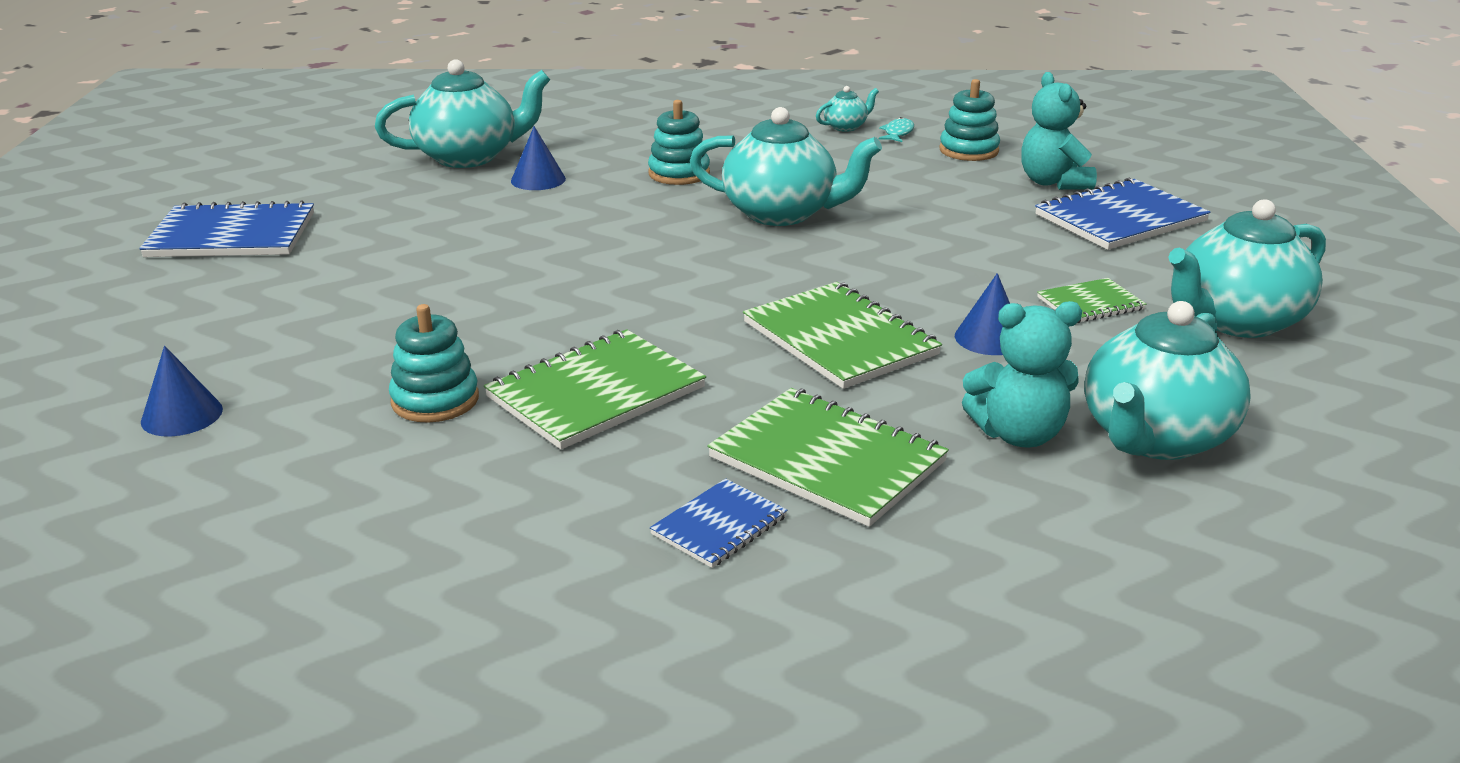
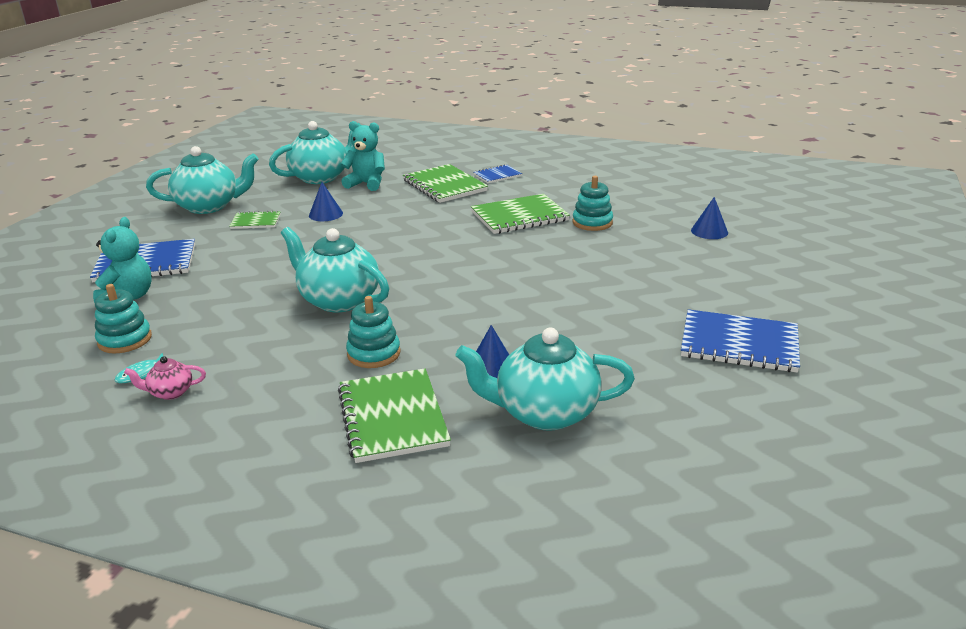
camera: 160 degrees left, 0 degrees up
green notebook [743,282,942,389] -> green notebook moved to [338,368,451,463]
turquoise teapot [816,86,879,132] -> pink teapot [124,356,206,400]

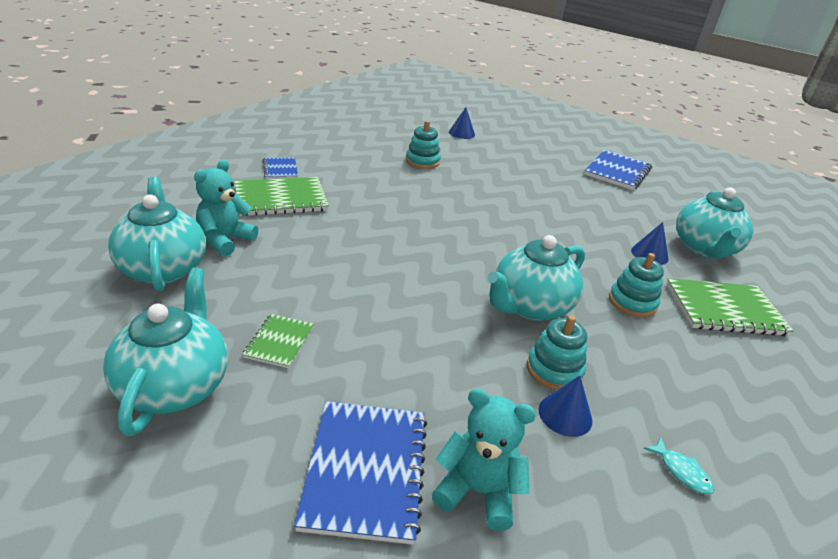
camera: 80 degrees left, 5 degrees up
turquoise stacking toy [95,284,152,354] -> turquoise stacking toy moved to [527,315,587,390]
pink teapot [124,356,206,400] -> none
blue cone [309,182,343,221] -> blue cone moved to [539,376,593,437]
green notebook [471,194,570,234] -> none

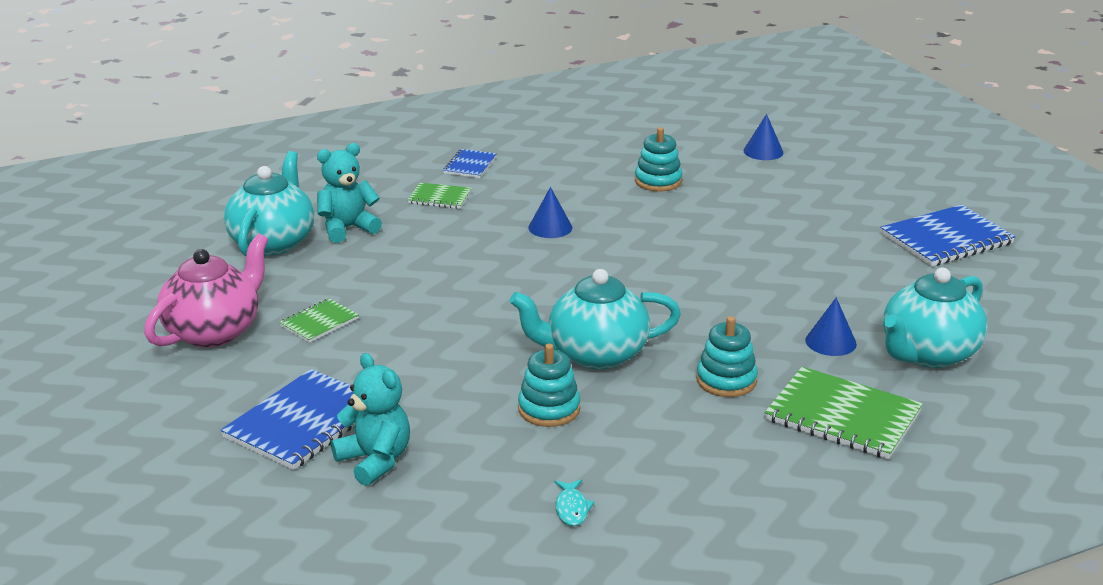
camera: 35 degrees right, 5 degrees down
turquoise teapot [103,268,228,437] -> pink teapot [144,234,268,348]
green notebook [235,177,329,216] -> green notebook [408,182,472,209], size x0.54
blue cone [539,376,593,437] -> blue cone moved to [529,187,572,238]

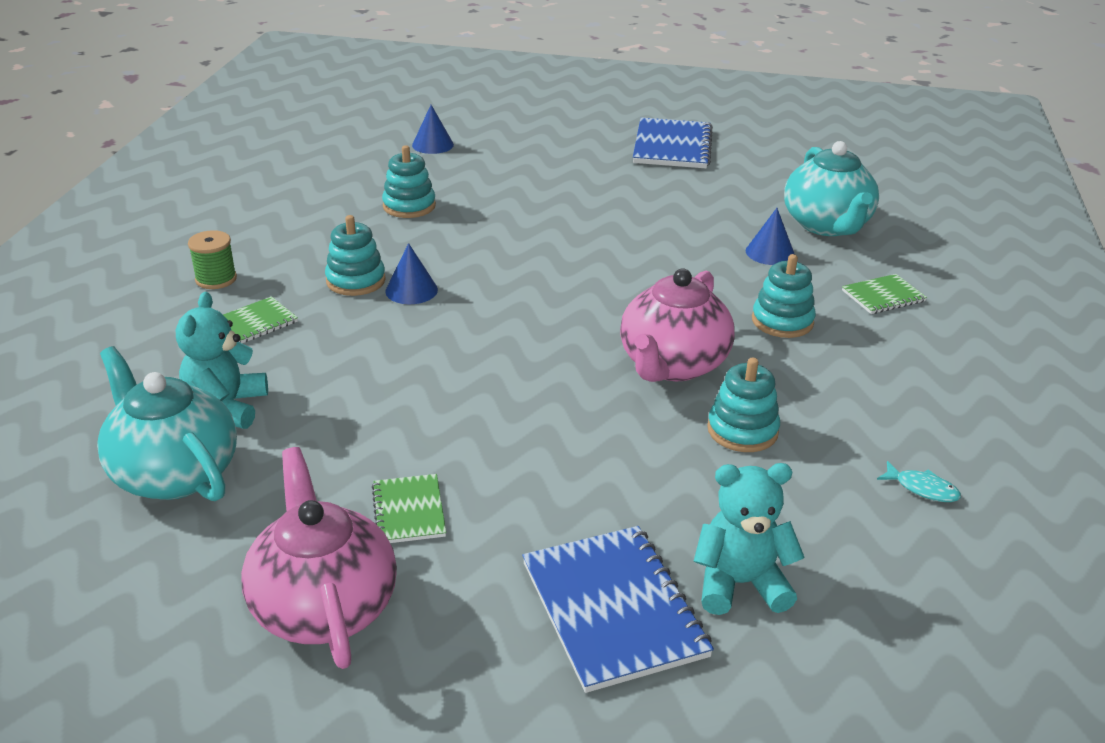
camera: 55 degrees left, 5 degrees up
blue notebook [443,149,497,178] -> green spool [188,230,237,289]
turquoise teapot [510,269,681,370] -> pink teapot [620,268,735,382]
green notebook [765,367,923,459] -> green notebook [842,274,927,314], size x0.54
none -> turquoise stacking toy [325,215,386,296]

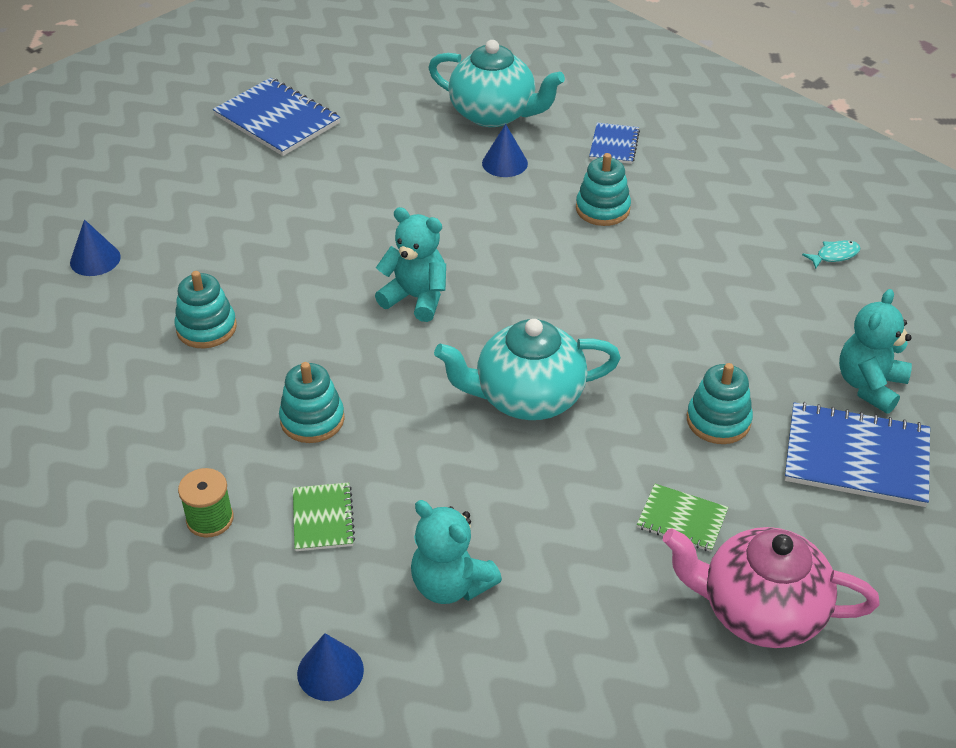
camera: 55 degrees left, 10 degrees up
turquoise teapot [97,346,237,501] -> turquoise teapot moved to [434,319,621,420]
blue cone [385,243,438,304] -> blue cone moved to [297,633,364,701]
pink teapot [620,268,735,382] -> none
turquoise stacking toy [707,358,780,452] -> turquoise stacking toy moved to [687,363,753,444]
green notebook [842,274,927,314] -> blue notebook [589,122,640,164]
none -> turquoise teddy bear [375,207,446,322]

